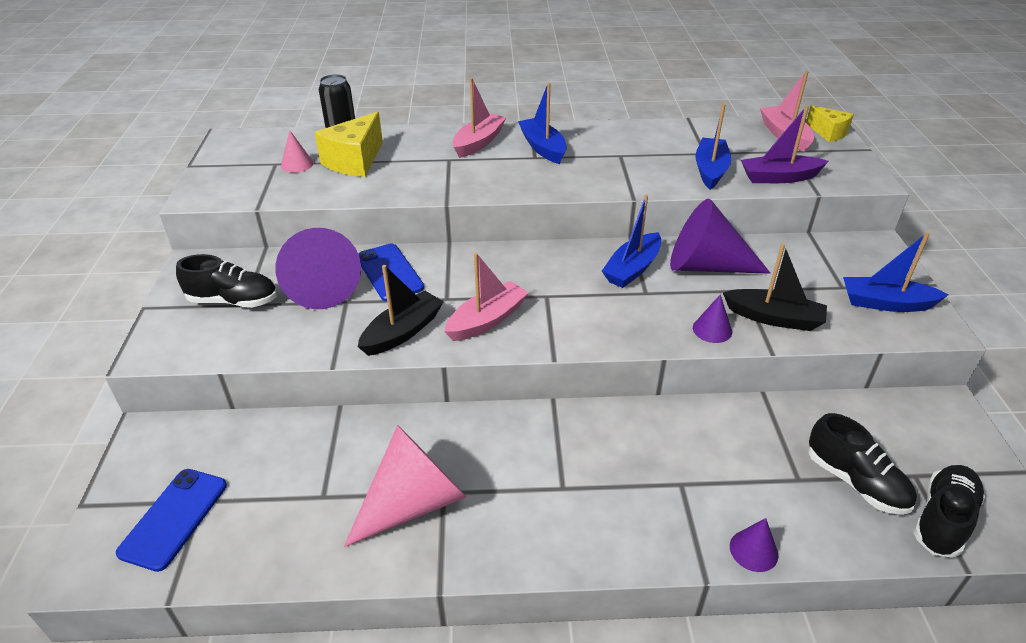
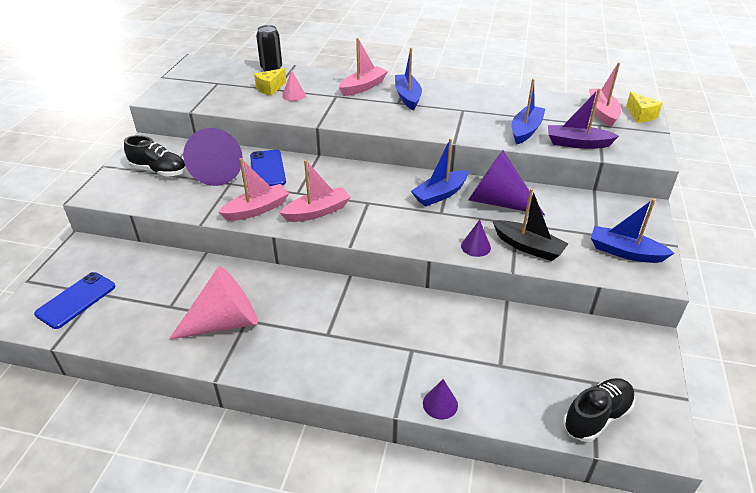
camera: 15 degrees right, 0 degrees up
pink cone [281,130,314,173] -> pink cone moved to [282,70,306,101]
yellow cheese [314,112,383,177] -> yellow cheese [254,68,287,96], size x0.61
black boat [358,265,444,356] -> pink boat [218,158,289,221]
black shoe [808,413,917,515] -> none

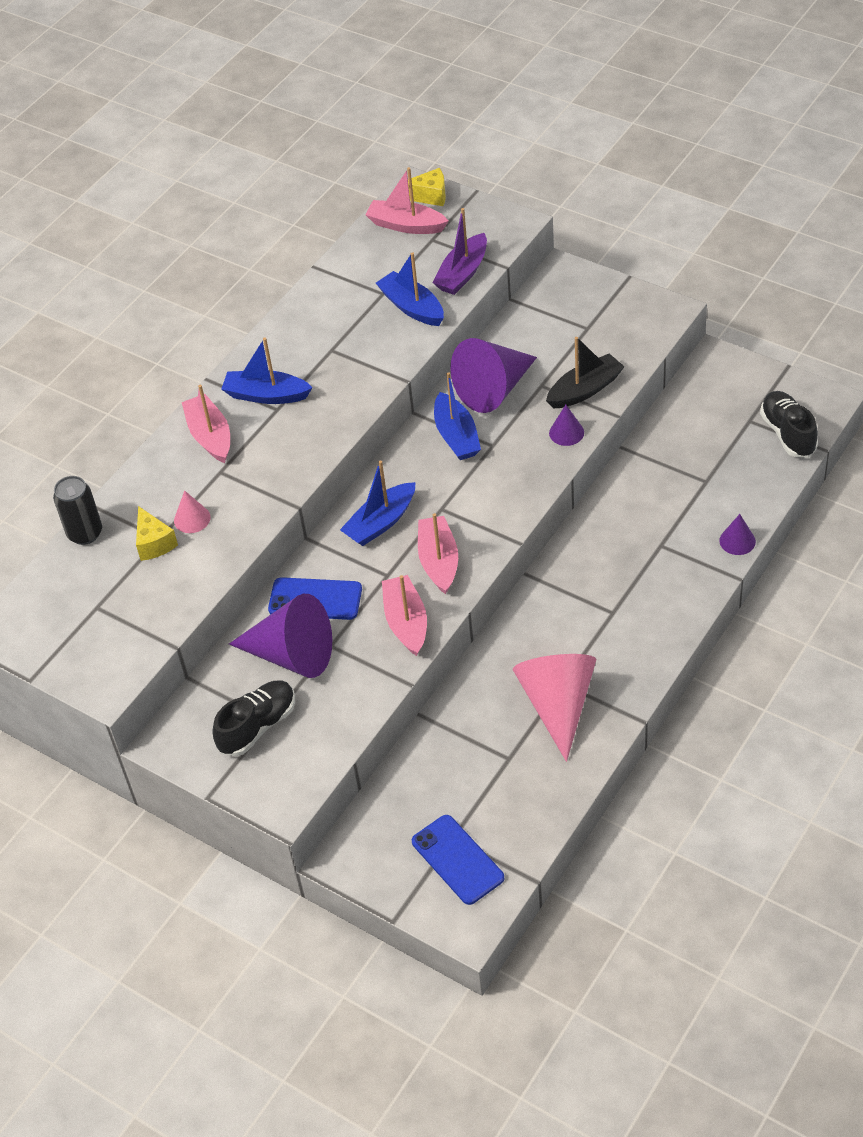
camera: 65 degrees left, 10 degrees up
blue boat [591,199,674,263] -> blue boat moved to [340,461,416,546]

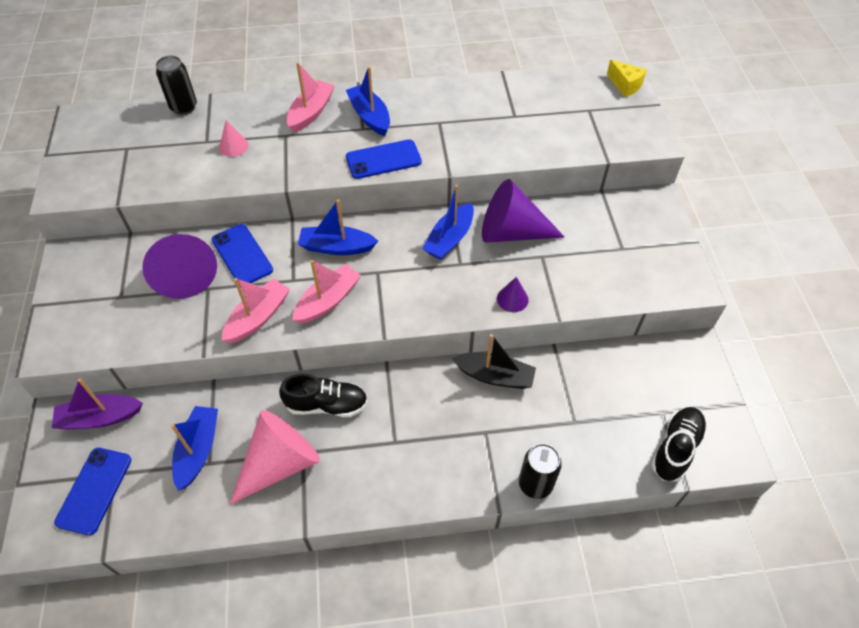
camera: 45 degrees right, 5 degrees up
yellow cheese [136,506,178,561] -> none
black shoe [212,680,295,756] -> black shoe moved to [279,374,368,417]
pink boat [365,167,448,234] -> none
blue boat [376,252,444,326] -> blue boat moved to [171,406,218,491]
purple boat [432,208,487,295] -> purple boat moved to [52,378,143,429]
black boat [546,337,625,408] -> black boat moved to [452,334,536,389]
purple cone [719,514,756,555] -> black can [519,443,562,499]
none -> blue phone [346,139,422,179]

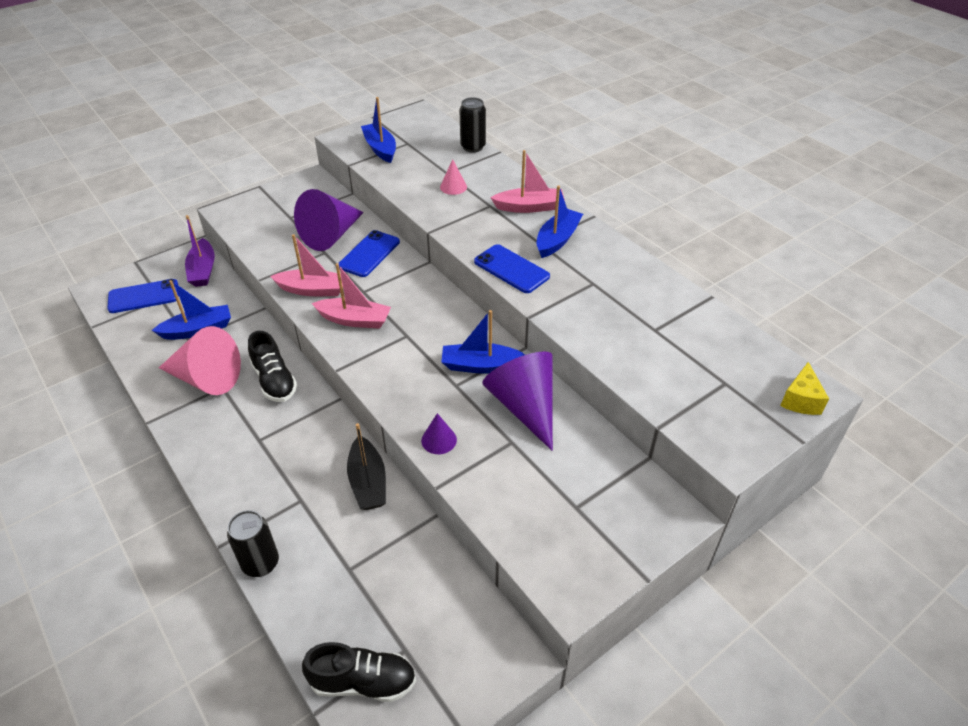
camera: 60 degrees right, 10 degrees down
purple boat [52,378,143,429] -> purple boat turned 150 degrees counterclockwise [185,215,215,287]
blue boat [298,199,378,255] -> blue boat moved to [361,97,396,163]

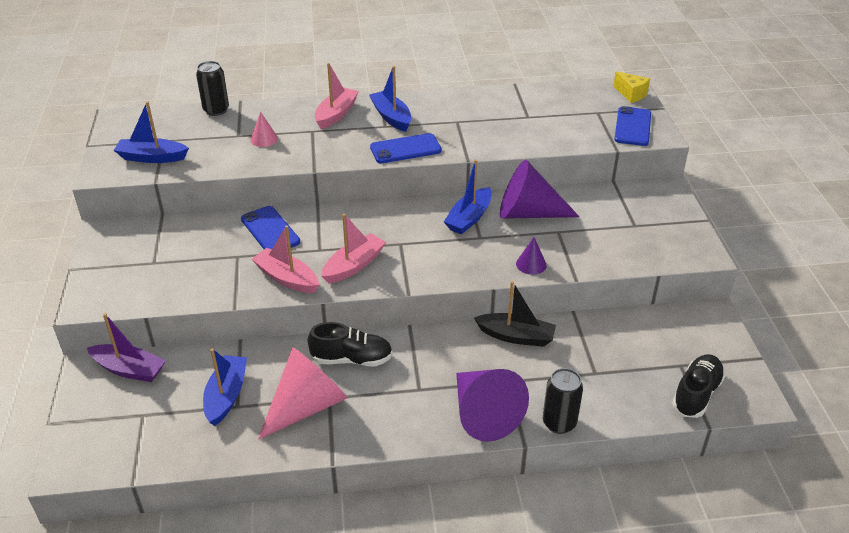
camera: 60 degrees left, 5 degrees down
blue phone [107,279,179,313] -> blue phone moved to [614,106,651,146]
pink boat [270,234,343,296] -> pink boat turned 90 degrees counterclockwise [252,225,319,293]
purple cone [294,189,364,251] -> purple cone moved to [456,369,529,442]

